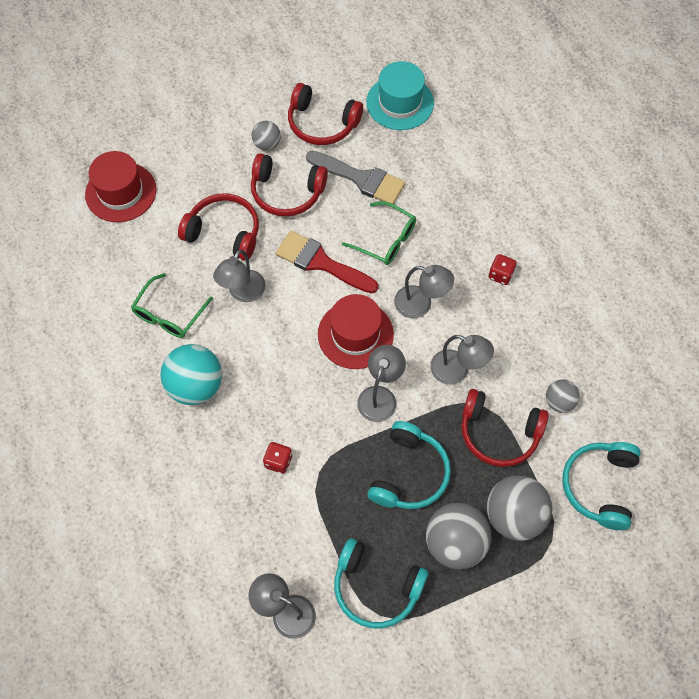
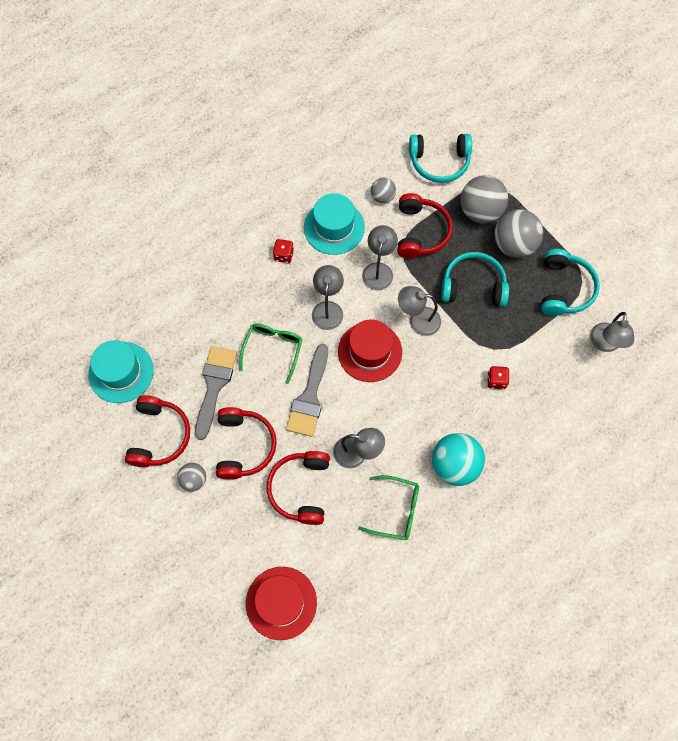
camera: 105 degrees left, 5 degrees up
red brush [275,231,378,293] -> grey brush [286,344,328,437]
none -> turquoise hat [304,193,365,255]

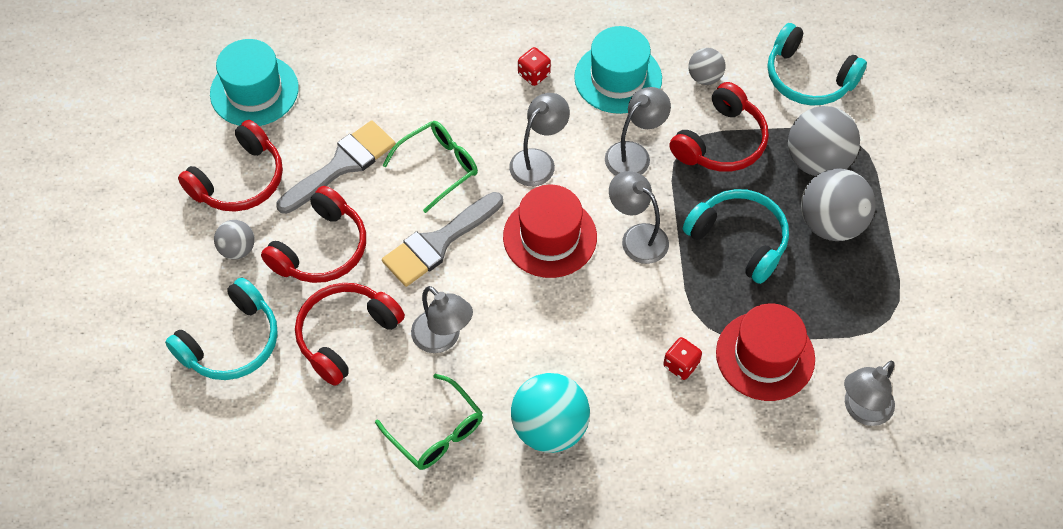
camera: 35 degrees right, 10 degrees down
red hat [246,567,317,640] -> red hat moved to [716,303,815,401]
turquoise headphones [541,249,600,316] -> turquoise headphones moved to [165,277,278,380]

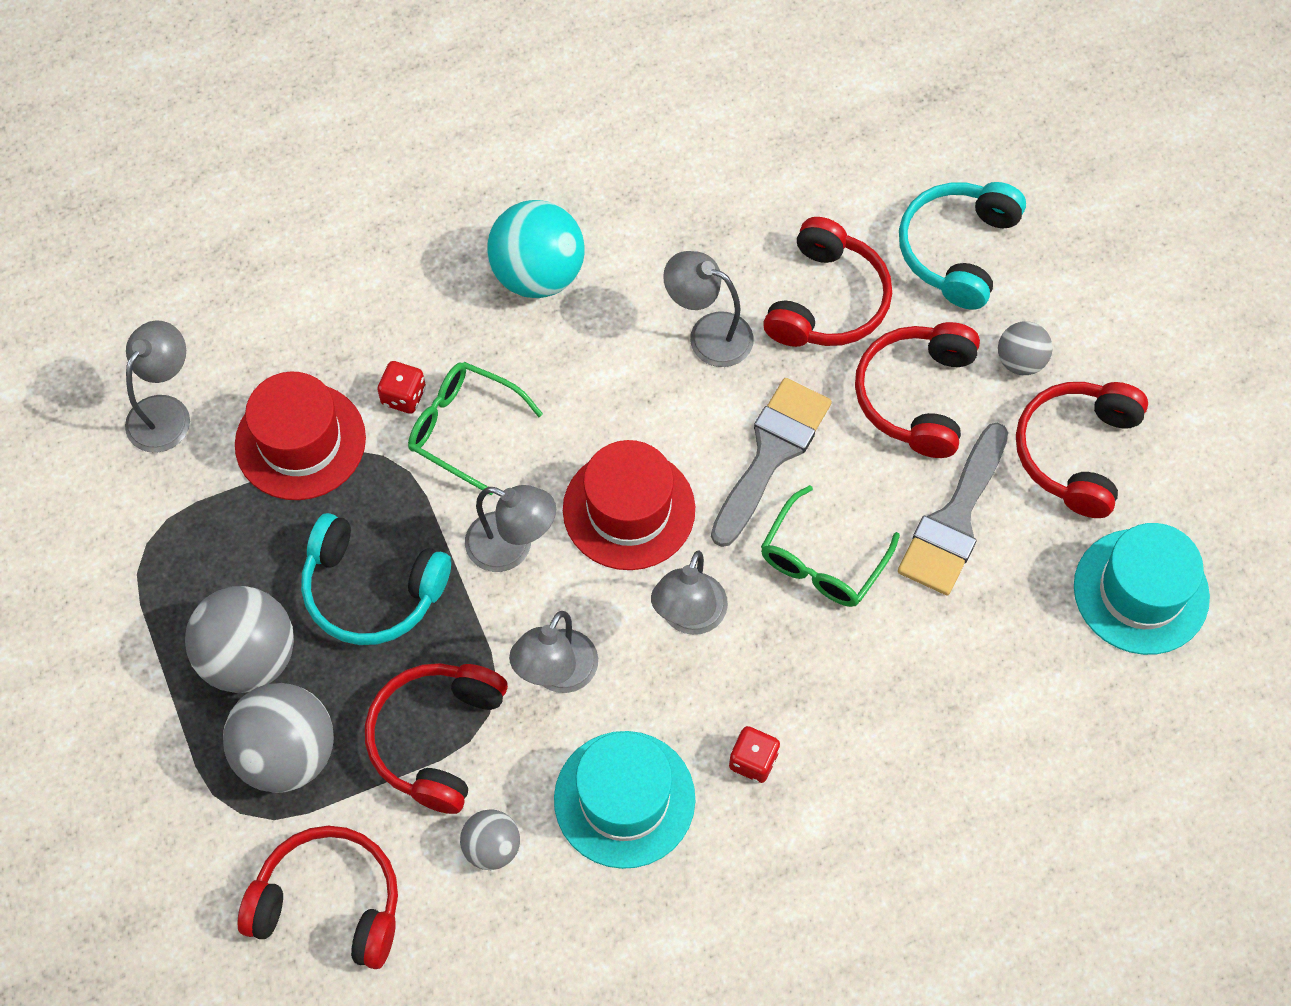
camera: 160 degrees right, 5 degrees up
green glasses [375,374,483,470] -> green glasses moved to [408,362,543,495]
turquoise headphones [768,23,867,106] -> red headphones [238,826,398,969]

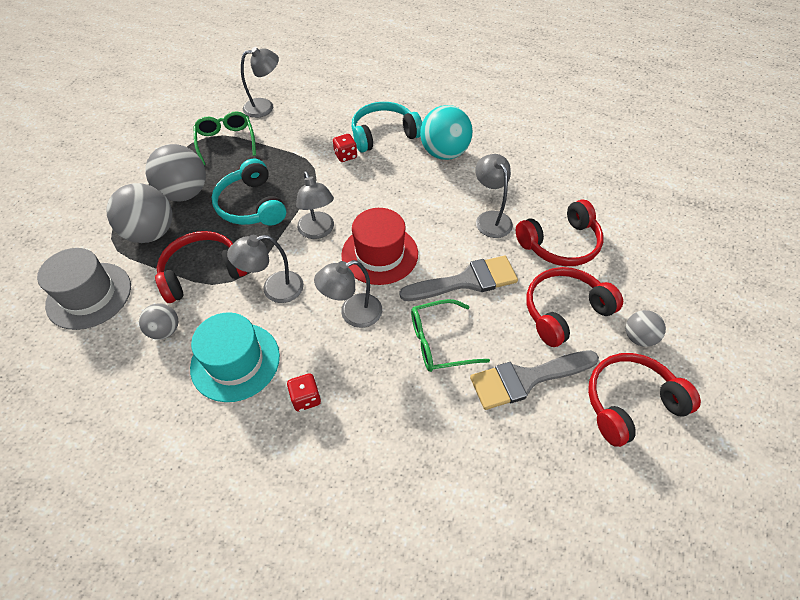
camera: 45 degrees right, 10 degrees down
red hat [235,371,366,500] -> none
red headphones [238,826,398,969] -> grey hat [37,248,131,330]
green glasses [408,362,543,495] -> green glasses moved to [194,112,256,165]
turquoise headphones [899,182,1026,310] -> turquoise headphones moved to [352,102,422,152]
turquoise hat [1074,523,1210,655] -> none

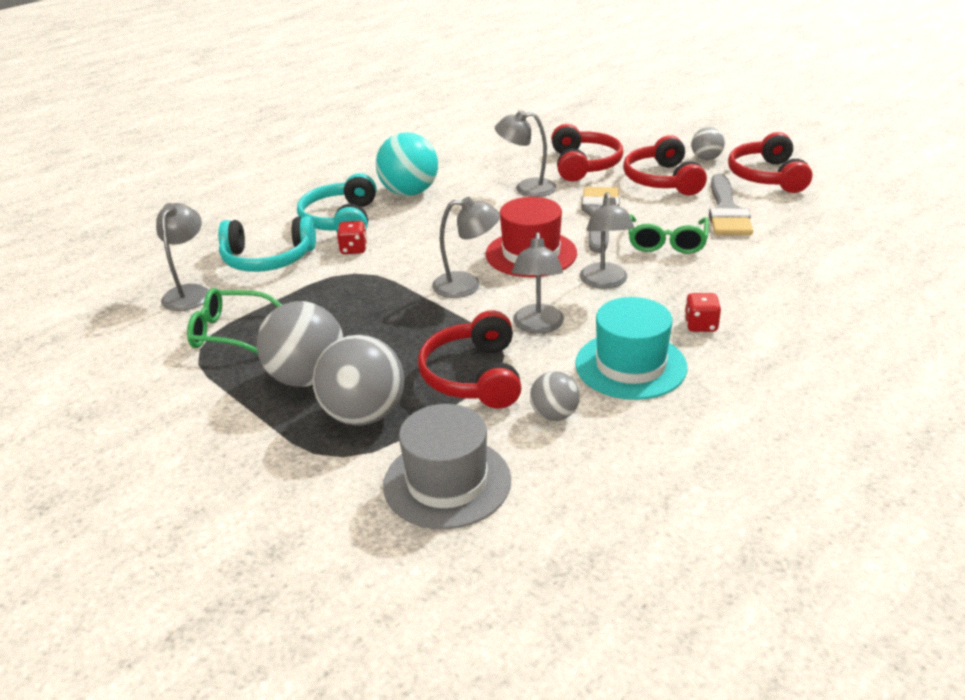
camera: 65 degrees left, 20 degrees down
turquoise headphones [211,159,286,226] -> turquoise headphones moved to [218,216,316,272]

